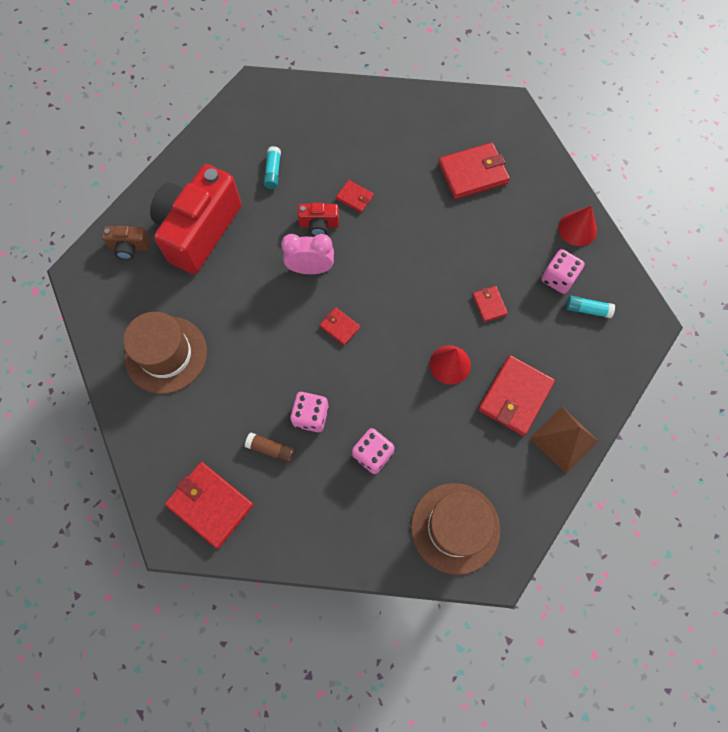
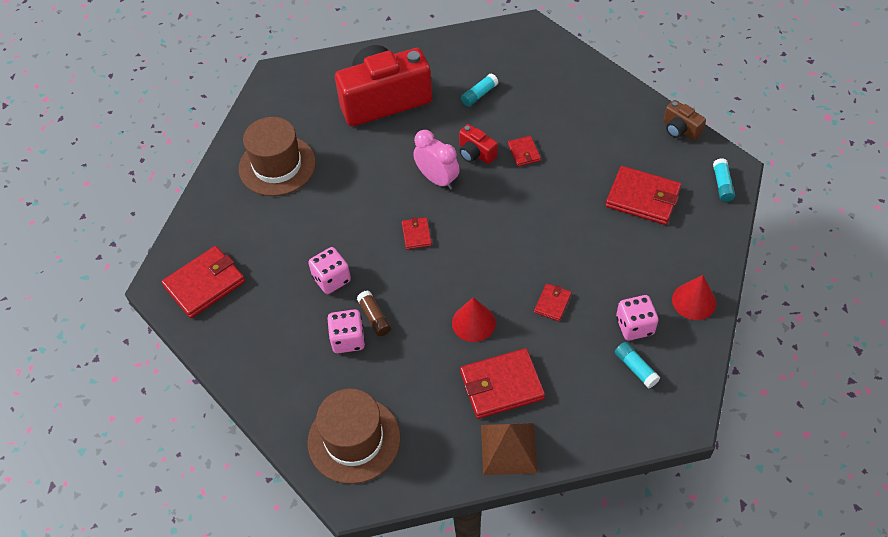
camera: 45 degrees right, 15 degrees down
brown camera [102,226,150,260] -> brown camera moved to [664,100,706,140]
red wallet [165,462,254,548] -> red wallet turned 60 degrees clockwise [161,246,245,318]
brown glue stick [245,433,295,463] -> brown glue stick moved to [357,291,391,336]
none -> turquoise glue stick [713,158,735,202]

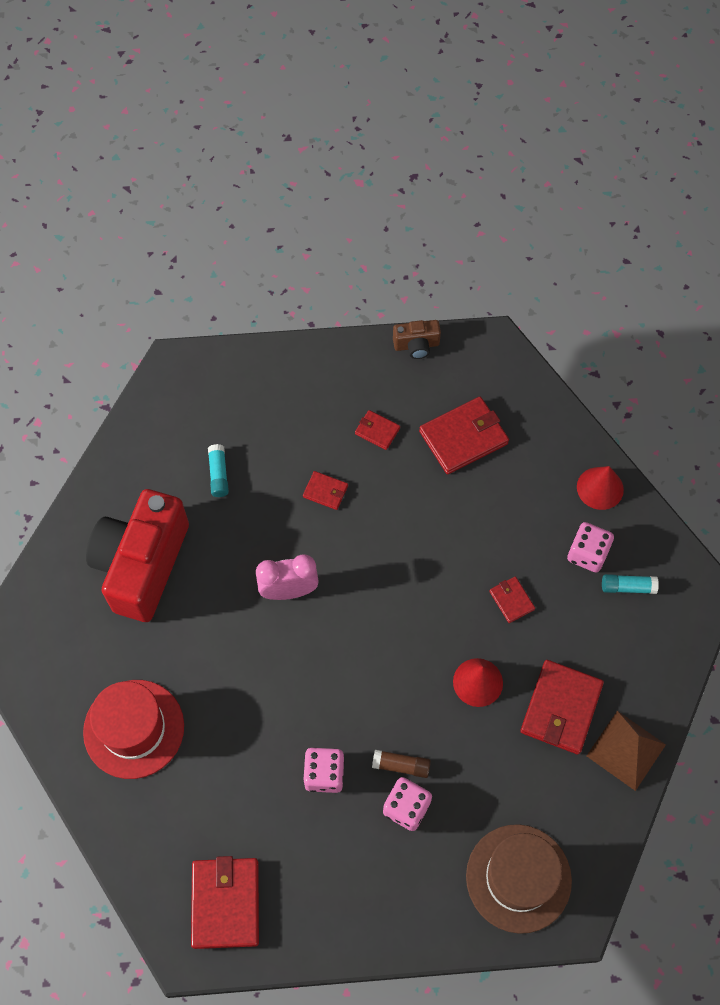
camera: 55 degrees left, 10 degrees up
brown hat [239,117,316,196] -> red hat [83,680,184,779]
red wallet [402,217,432,250] -> red wallet moved to [355,410,400,450]
red camera [459,124,498,164] -> none
turquoise glue stick [713,158,735,202] -> none

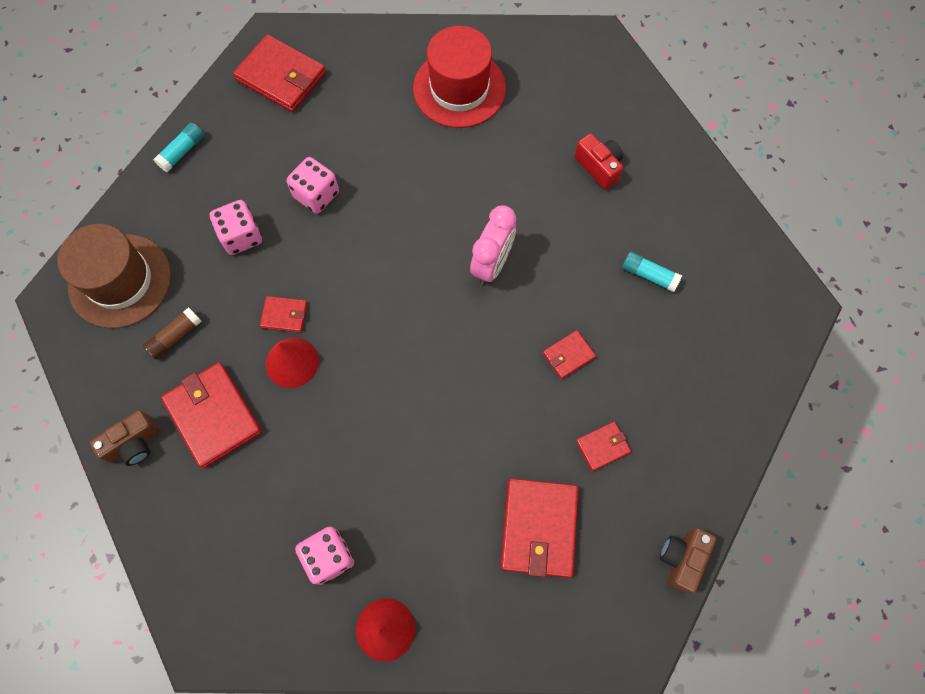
camera: 125 degrees right, 5 degrees up
red camera [86,489,189,622] -> red camera [574,133,623,190], size x0.43
brown glue stick [372,750,431,778] -> brown glue stick moved to [143,307,202,359]
red wallet [489,576,535,623] -> red wallet moved to [260,296,308,333]
brown pyramid [587,711,666,791] -> brown camera [89,410,160,466]
turquoise glue stick [602,574,659,594] -> turquoise glue stick moved to [153,123,204,172]

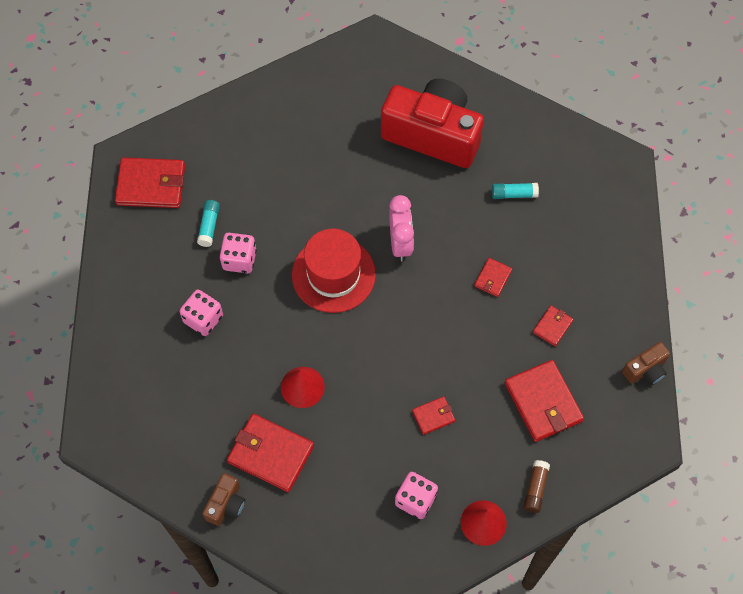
camera: 30 degrees left, 5 degrees down
brown hat [57,224,171,328] -> none
brown glue stick [143,307,202,359] -> brown glue stick moved to [524,460,550,513]
turquoise glue stick [153,123,204,172] -> turquoise glue stick moved to [197,200,220,247]
red wallet [260,296,308,333] -> red wallet moved to [412,396,455,435]
red hat [413,26,506,128] -> red hat moved to [292,228,376,313]
red camera [574,133,623,190] -> red camera [381,79,484,168], size x2.33
brown camera [660,528,716,593] -> brown camera turned 120 degrees counterclockwise [622,342,670,385]

